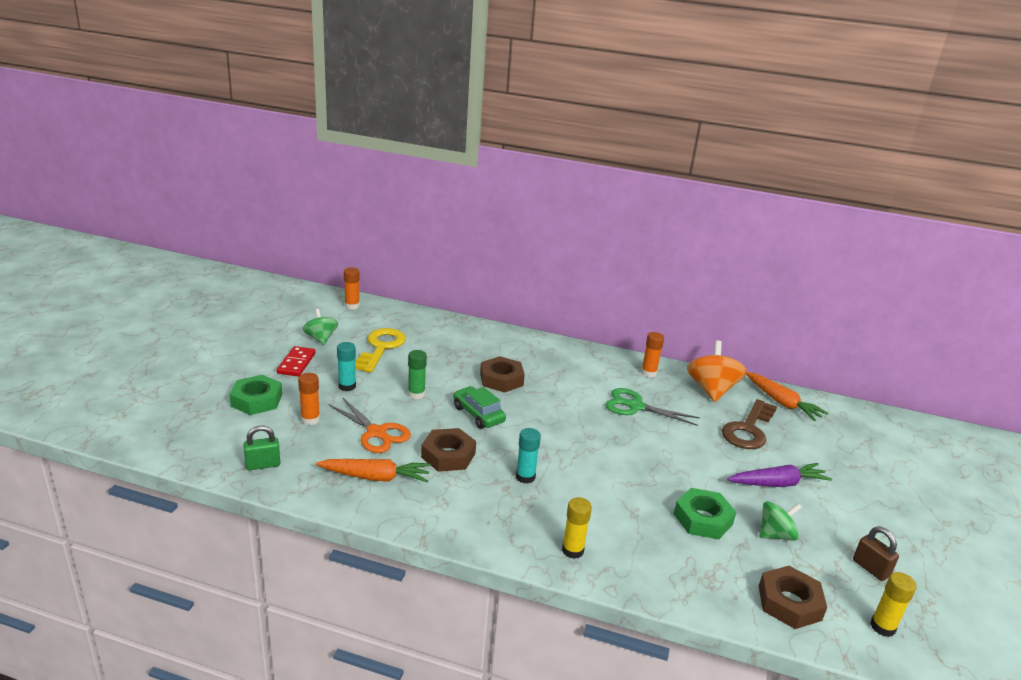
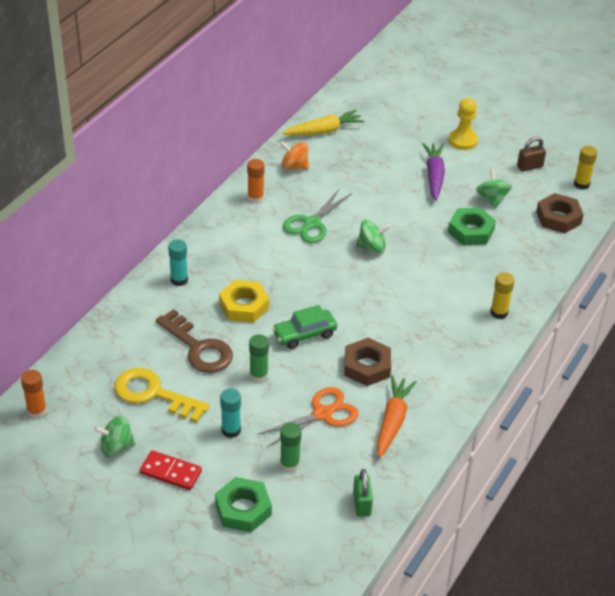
camera: 75 degrees left, 15 degrees up
orange glue stick [298,373,320,425] -> green glue stick [280,422,302,472]
brown nut [480,356,525,393] -> yellow nut [219,280,269,323]
turquoise glue stick [516,428,541,484] -> turquoise glue stick moved to [168,240,188,286]
orange spinning top [687,341,747,402] -> orange spinning top [280,141,309,170], size x0.62
brown key [722,399,777,449] -> brown key moved to [156,309,233,373]
orange carrot [746,372,828,421] -> yellow carrot [282,110,365,135]
none -> green spinning top [356,220,391,253]
none -> yellow pawn [449,98,478,150]

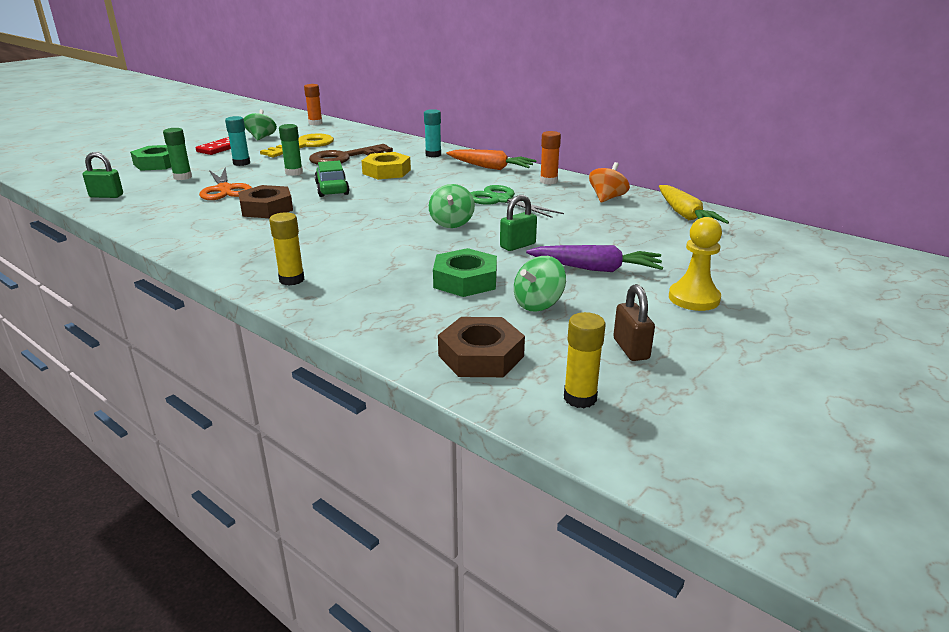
camera: 100 degrees right, 15 degrees down
orange carrot [377,376,417,458] -> orange carrot moved to [446,149,537,170]
green spinning top [476,169,512,208] -> green spinning top turned 135 degrees clockwise [514,256,566,311]
none -> green padlock [500,195,537,251]

